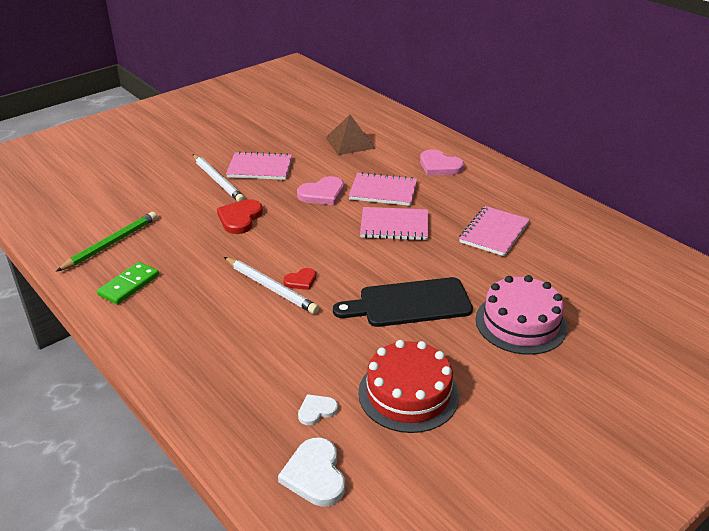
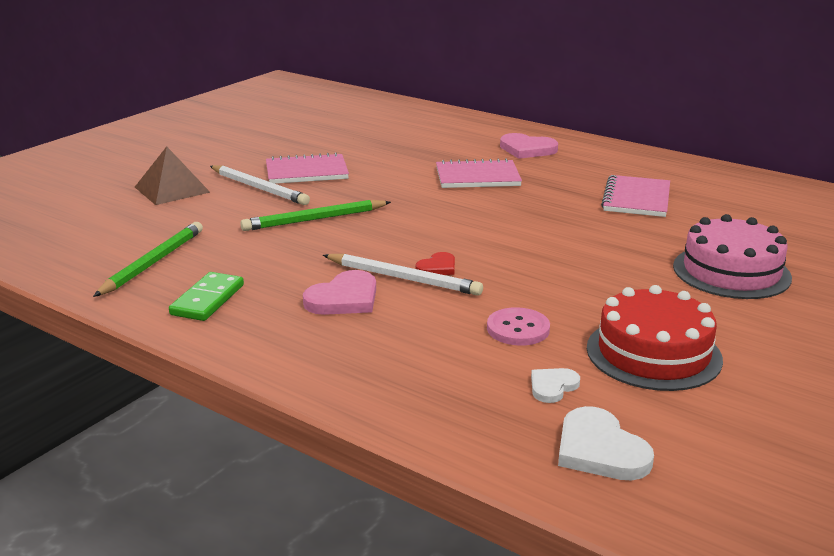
camera: 15 degrees left, 10 degrees down
red heart [217,199,263,234] -> green pencil [240,200,391,231]
pink heart [297,176,344,205] -> pink heart moved to [303,270,376,315]
brown pyramid [326,115,376,155] -> brown pyramid moved to [135,146,210,205]
black cutting board [333,277,473,327] -> none
pink notebook [360,207,428,241] -> none
none -> pink button [487,307,550,346]

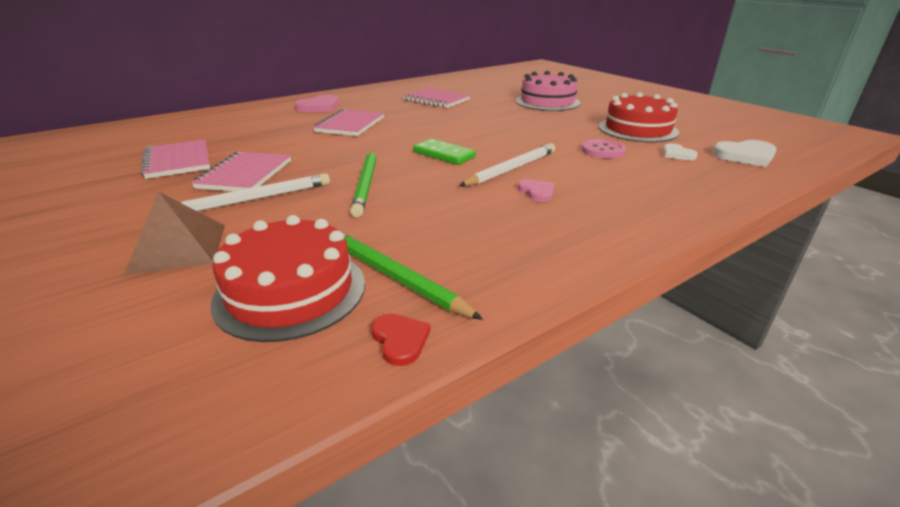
camera: 70 degrees left, 5 degrees up
green domino [169,272,244,321] -> green domino moved to [413,139,476,165]
pink heart [303,270,376,315] -> pink heart [518,179,554,202], size x0.59
red heart [416,252,455,275] -> red heart moved to [371,314,430,366]
none -> pink notebook [140,139,210,179]
none -> red cake [210,215,365,342]

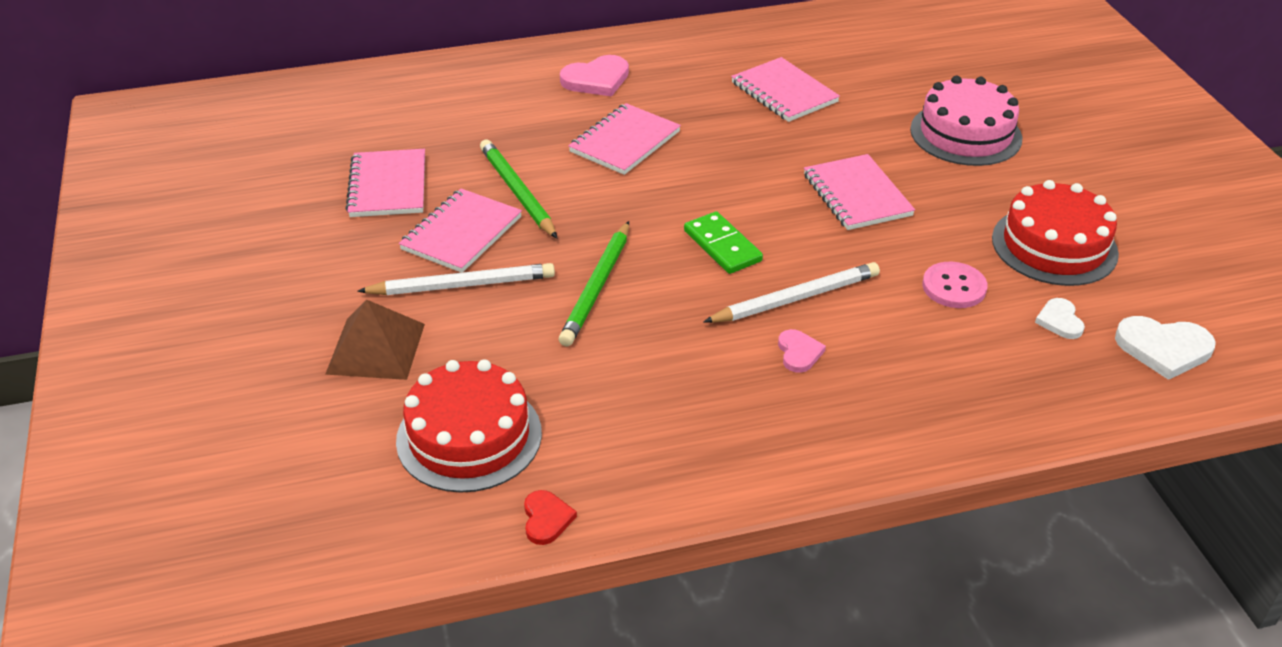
camera: 20 degrees right, 10 degrees up
green pencil [342,232,483,320] -> green pencil moved to [480,139,557,239]
none -> pink notebook [804,154,915,230]

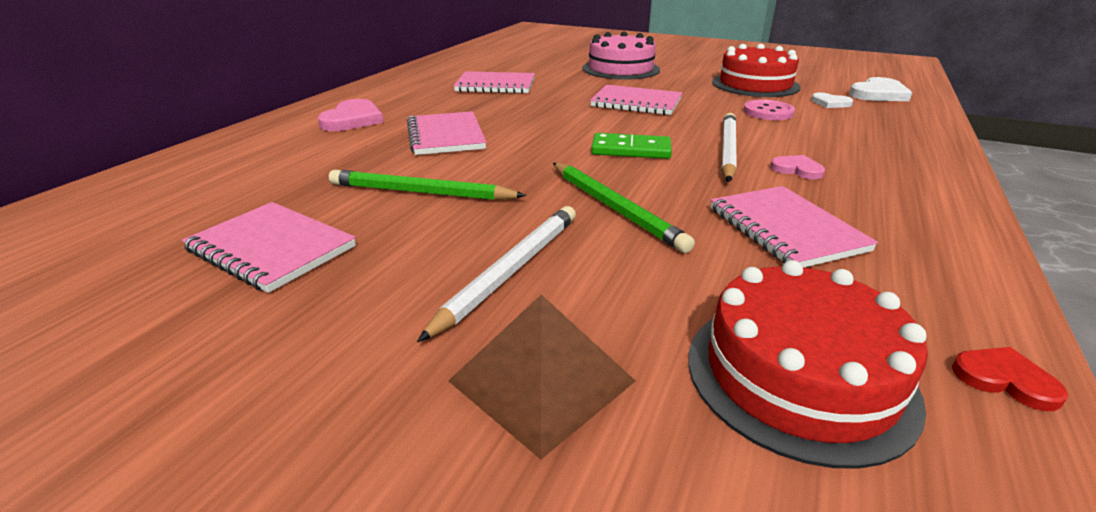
camera: 50 degrees left, 10 degrees down
pink notebook [399,188,522,273] -> pink notebook moved to [711,186,878,268]

